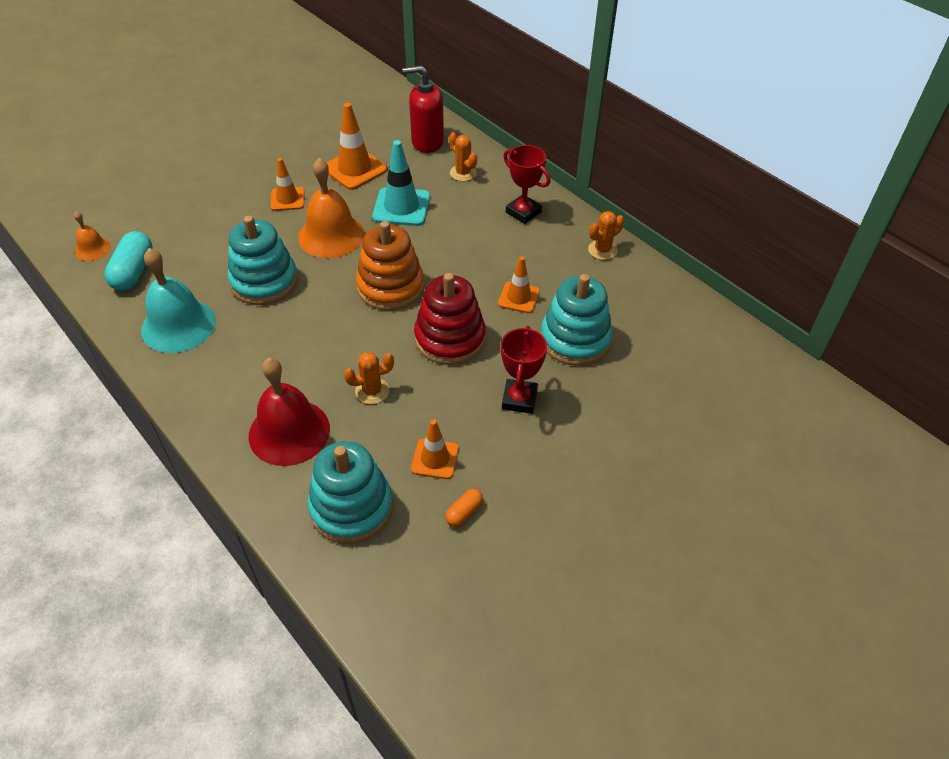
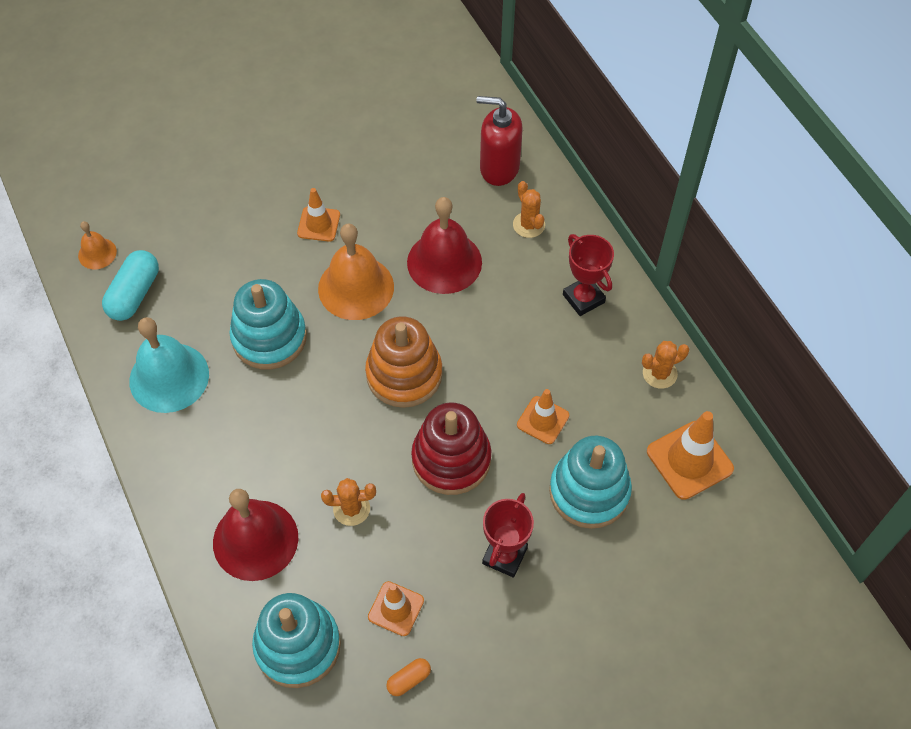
camera: 15 degrees right, 10 degrees up
orange traffic cone [326,103,387,190] -> orange traffic cone moved to [647,411,734,500]
turquoise traffic cone [372,140,430,226] -> red bell [407,197,482,294]

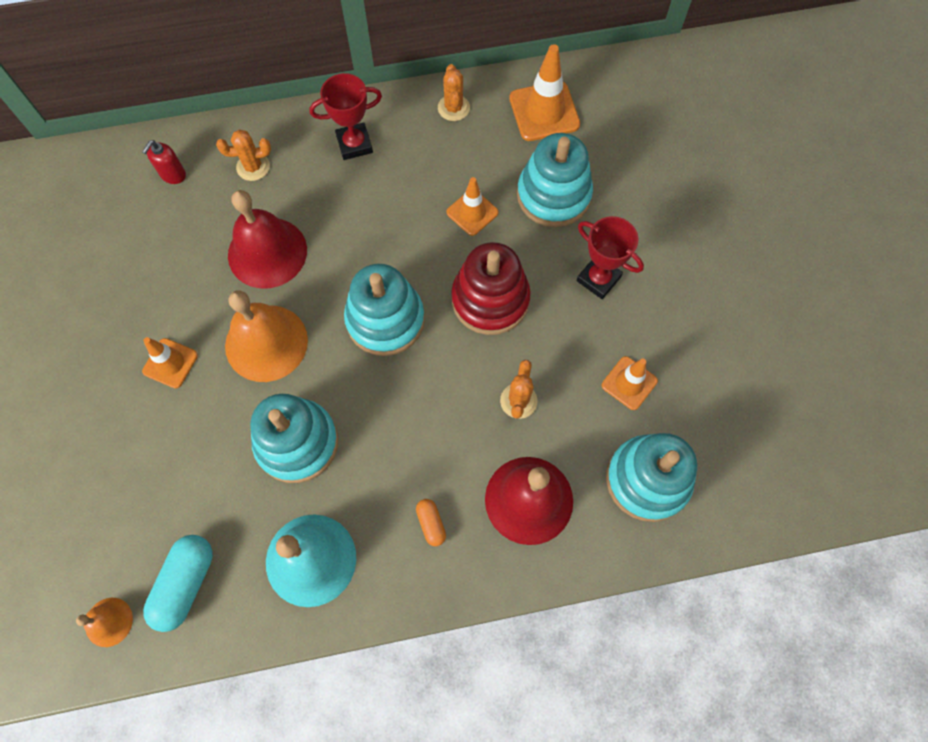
camera: 75 degrees left, 10 degrees up
turquoise capsule [102,250,159,321] -> turquoise capsule turned 75 degrees clockwise [143,535,213,632]
orange stacking toy [365,316,443,408] -> turquoise stacking toy [344,264,425,356]
orange capsule [386,658,431,696] -> orange capsule moved to [416,499,446,546]
red soap dispenser [477,96,523,186] -> red soap dispenser [142,140,186,184], size x0.54

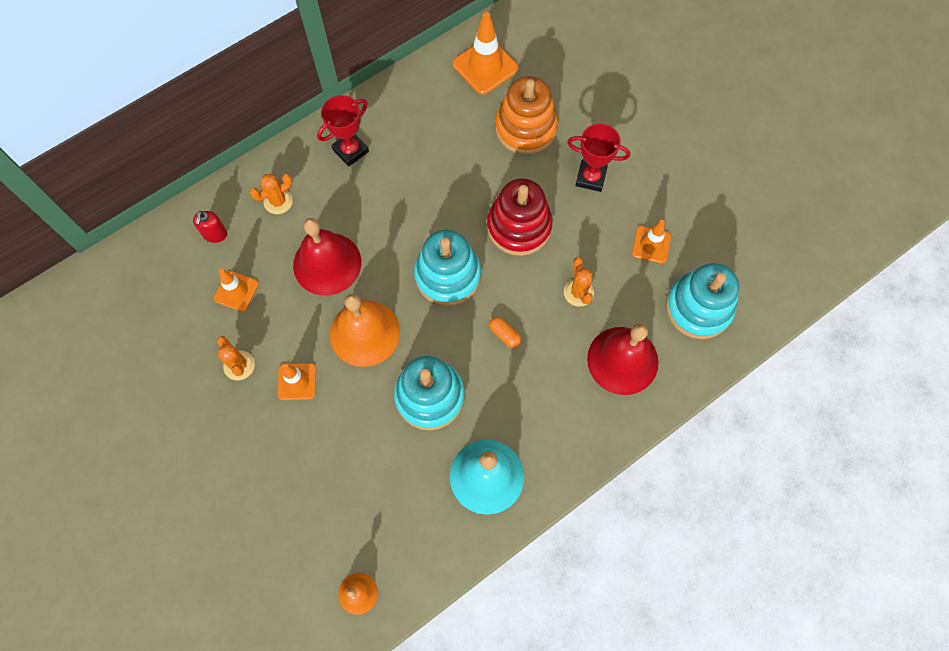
camera: 25 degrees left, 0 degrees up
turquoise capsule [143,535,213,632] -> none
orange capsule [416,499,446,546] -> orange capsule moved to [489,317,521,348]
orange cactus [438,64,470,121] -> orange cactus moved to [217,336,255,381]
orange traffic cone [446,177,499,236] -> orange traffic cone moved to [214,268,259,312]
turquoise stacking toy [517,133,593,227] -> orange stacking toy [495,76,558,155]

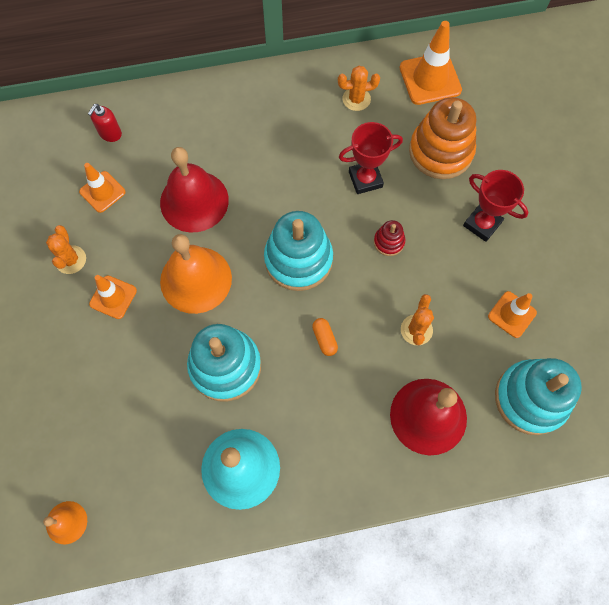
camera: 25 degrees right, 0 degrees up
orange cactus [250,174,293,214] -> orange cactus moved to [338,66,380,111]
red trophy [317,95,369,166] -> red trophy moved to [339,122,403,194]
red stacking toy [487,178,553,256] -> red stacking toy [374,220,405,256], size x0.46

